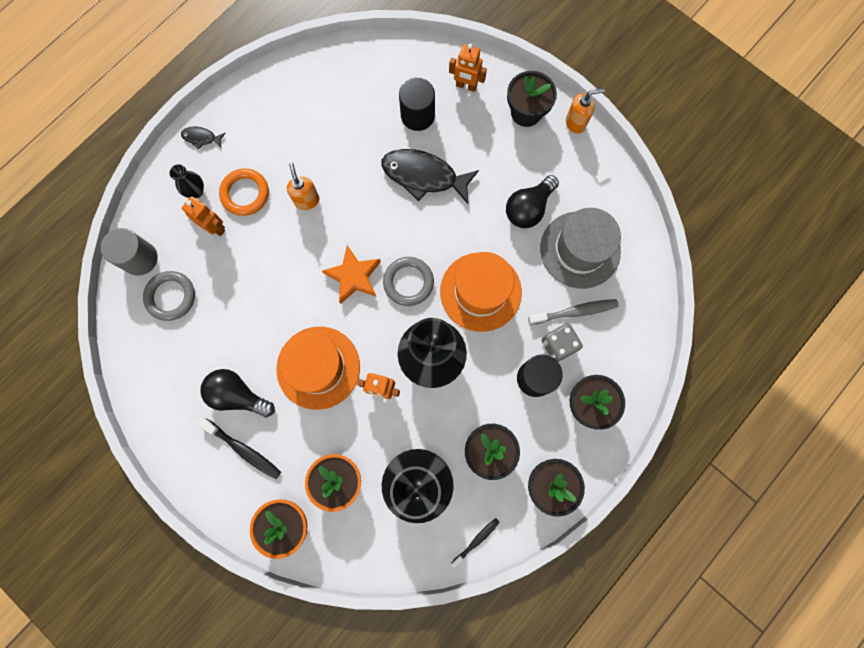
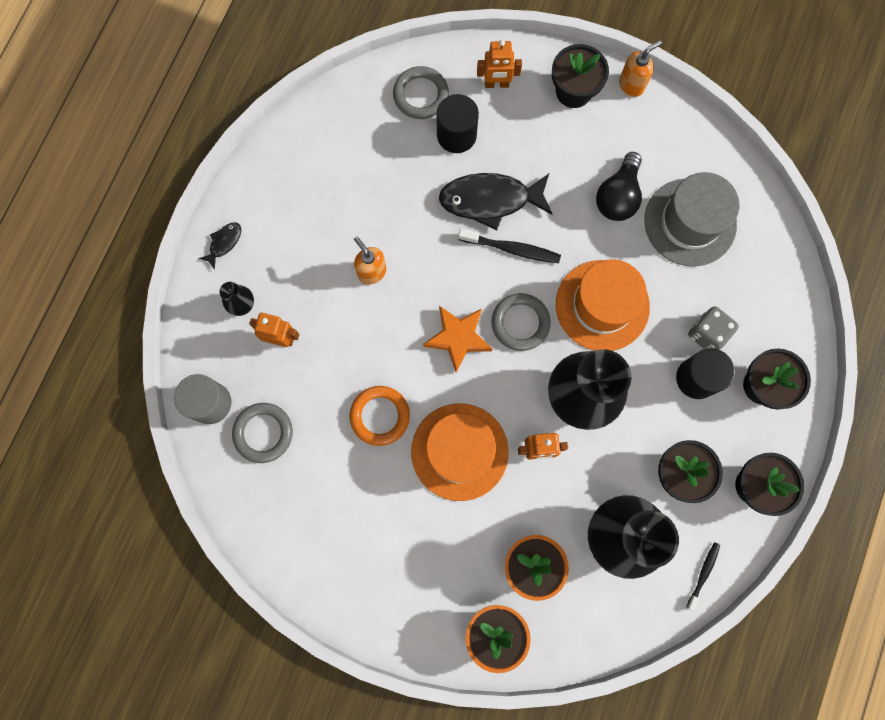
camera: 20 degrees left, 0 degrees up
black fish [181,126,225,149] -> black fish turned 135 degrees clockwise [199,222,241,270]
black toothbrush [197,418,281,479] -> black toothbrush moved to [458,228,561,263]
black light bulb [200,369,275,417] -> none
orange ring [219,168,269,216] -> orange ring moved to [349,386,410,446]
grey toothbrush [528,299,619,325] -> none
none -> grey ring [393,66,449,119]

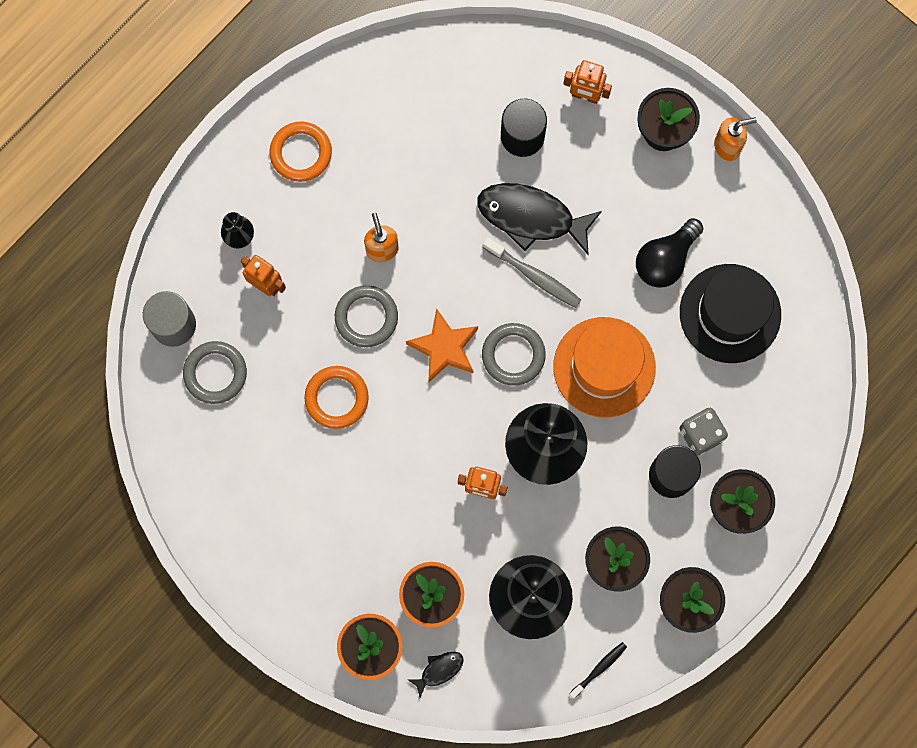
camera: 20 degrees right, 0 degrees up
black fish [199,222,241,270] -> black fish moved to [408,652,464,697]
grey ring [393,66,449,119] -> grey ring moved to [335,285,398,347]
orange hat [411,403,509,501] -> none
black toothbrush [458,228,561,263] -> grey toothbrush [482,237,581,308]
grey hat [644,172,739,267] -> black hat [680,264,781,363]
none -> orange ring [269,122,332,182]

